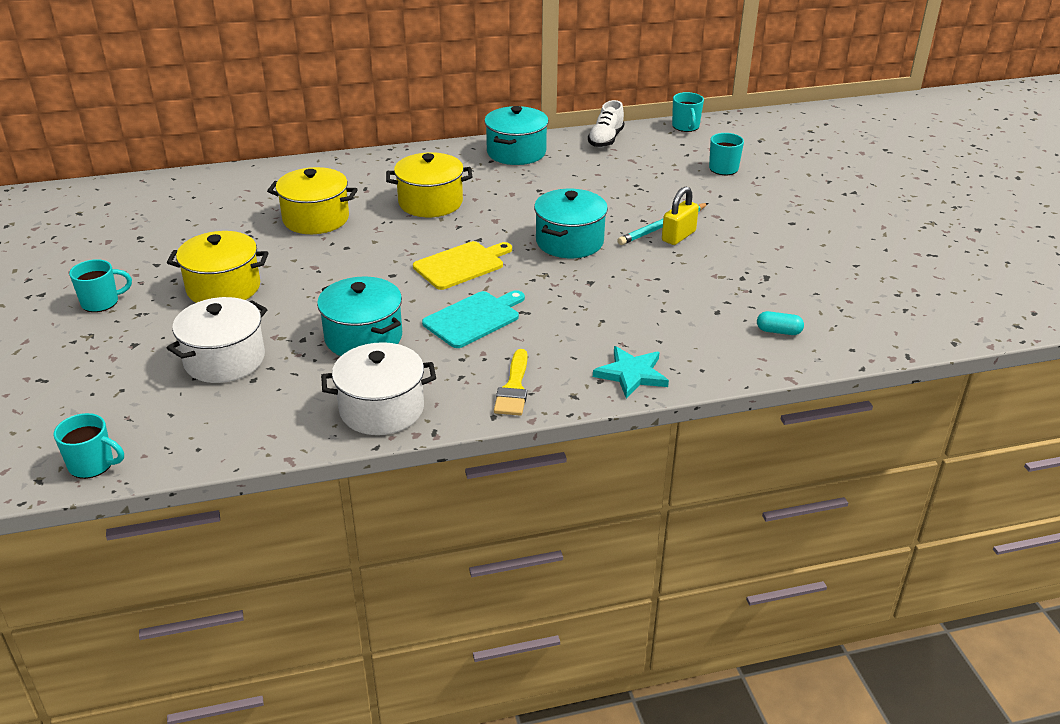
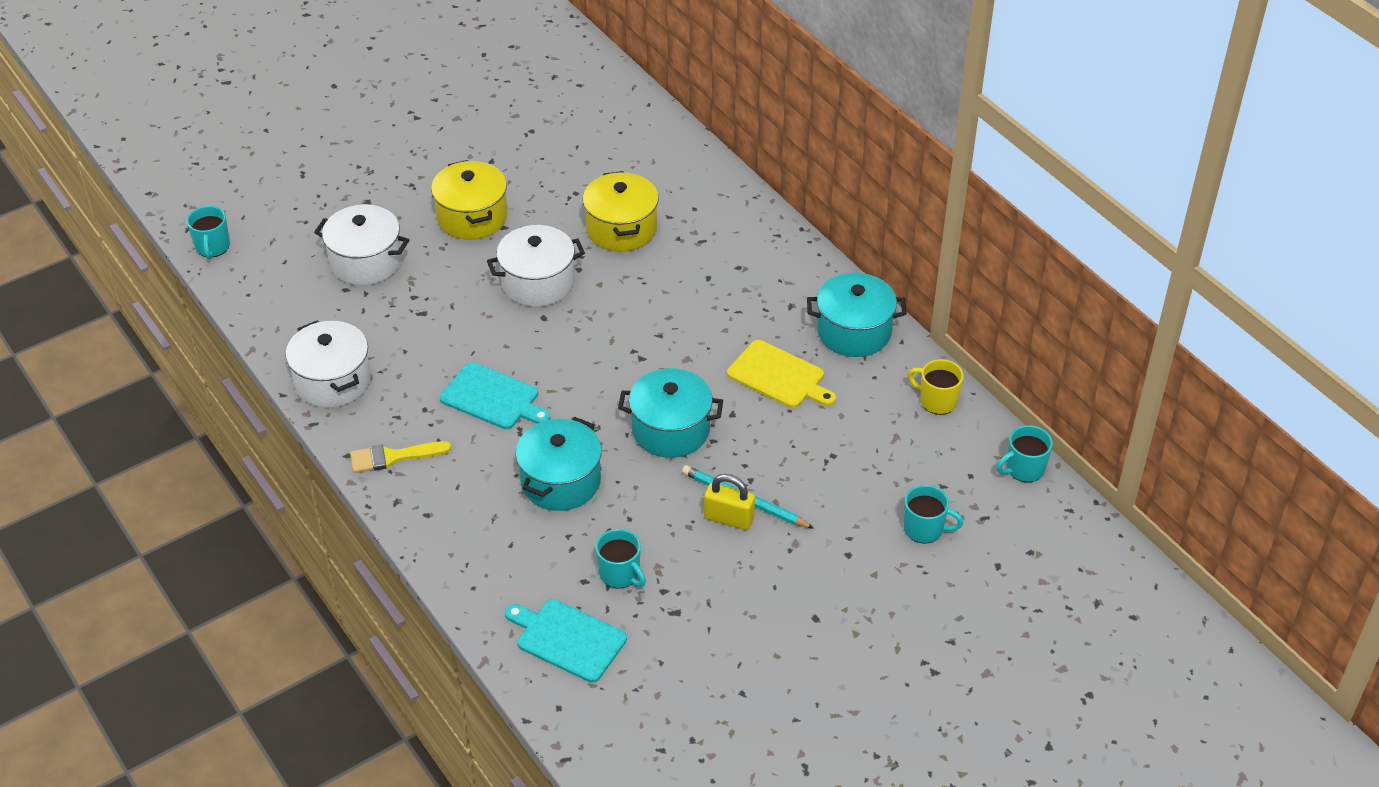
camera: 70 degrees right, 10 degrees up
turquoise mug [69,259,132,312] -> turquoise mug moved to [596,529,646,589]
turquoise pot [317,277,402,356] -> turquoise pot moved to [516,417,602,511]
yellow pot [386,152,472,217] -> none
yellow cutting board [413,241,512,290] -> yellow cutting board moved to [727,340,836,408]
white shoe [588,100,624,147] -> yellow mug [908,359,964,415]
turquoise star [593,346,669,399] -> none
turquoise capsule [757,311,804,335] -> turquoise cutting board [505,599,627,683]
none -> white pot [487,225,585,307]

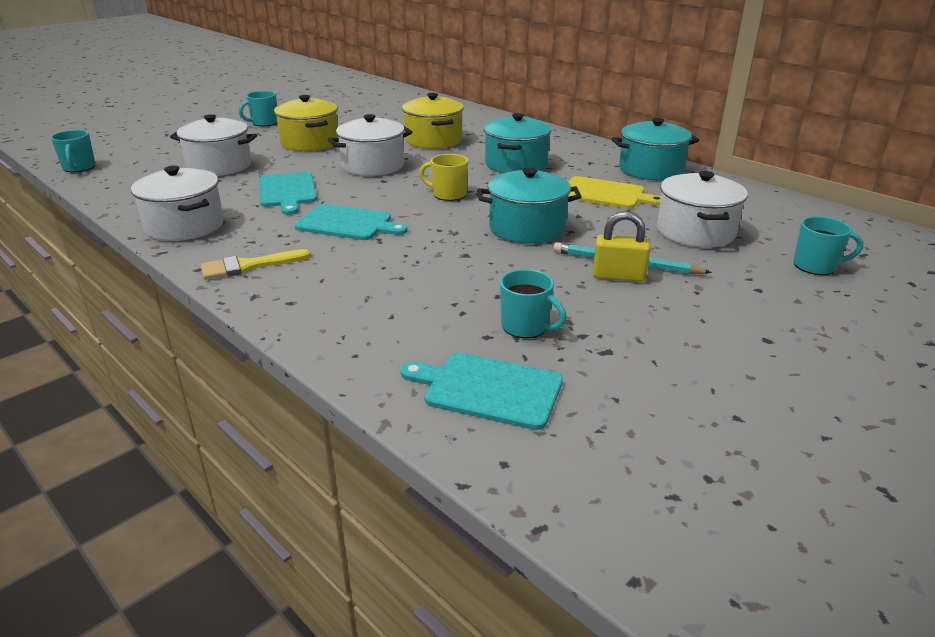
camera: 10 degrees left, 15 degrees down
turquoise pot [516,417,602,511] -> turquoise pot moved to [484,113,552,173]
yellow mug [908,359,964,415] -> yellow mug moved to [419,154,468,201]
turquoise mug [997,425,1053,483] -> turquoise mug moved to [239,91,277,126]
none -> turquoise cutting board [259,172,317,215]
none -> white pot [657,171,748,248]

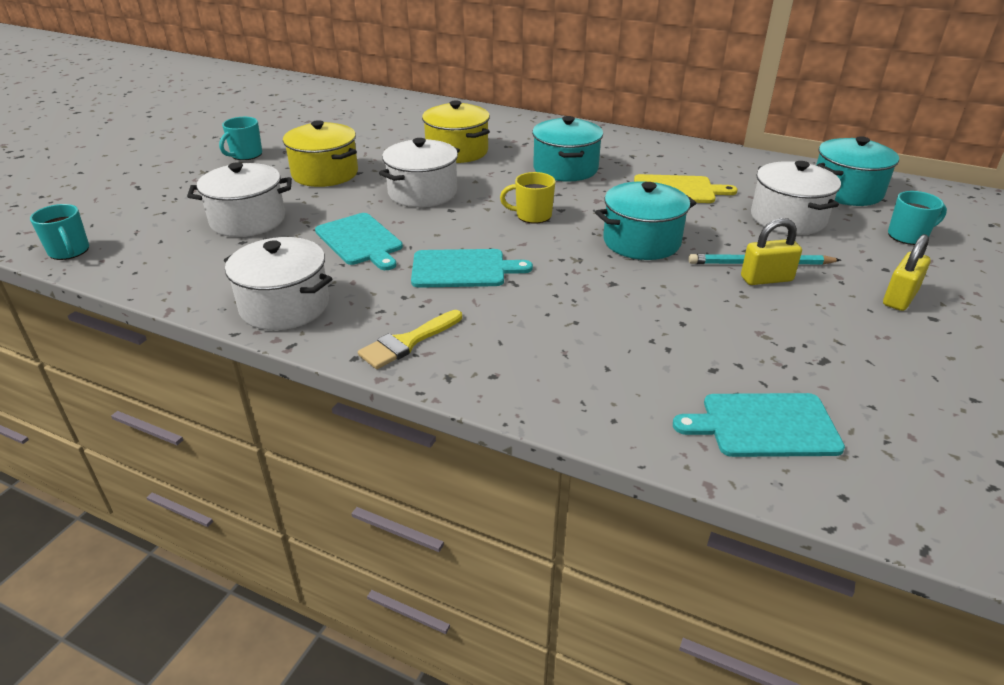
camera: 20 degrees left, 5 degrees up
turquoise mug [500,269,567,338] -> none
turquoise pot [612,118,699,181] -> turquoise pot moved to [816,136,899,206]
none -> yellow padlock [883,234,931,311]

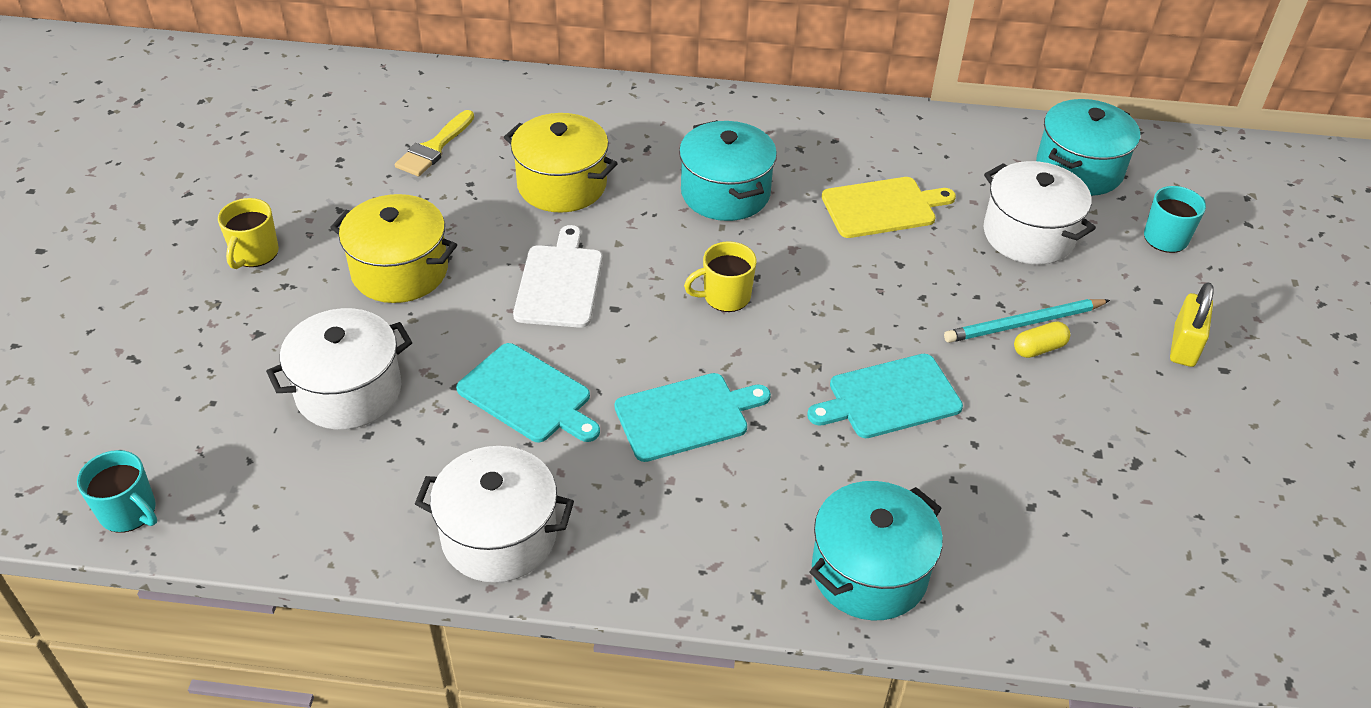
camera: 20 degrees left, 10 degrees up
turquoise mug [219,117,262,160] -> yellow mug [218,198,279,269]
yellow brush [358,310,462,369] -> yellow brush moved to [395,110,474,176]
white pot [379,138,460,207] -> white cutting board [513,225,603,328]
turquoise pot [595,181,696,260] -> turquoise pot moved to [810,481,943,621]
turquoise cutting board [673,393,845,457] -> turquoise cutting board moved to [807,354,963,438]
yellow padlock [741,218,802,285] -> yellow capsule [1014,321,1070,358]

